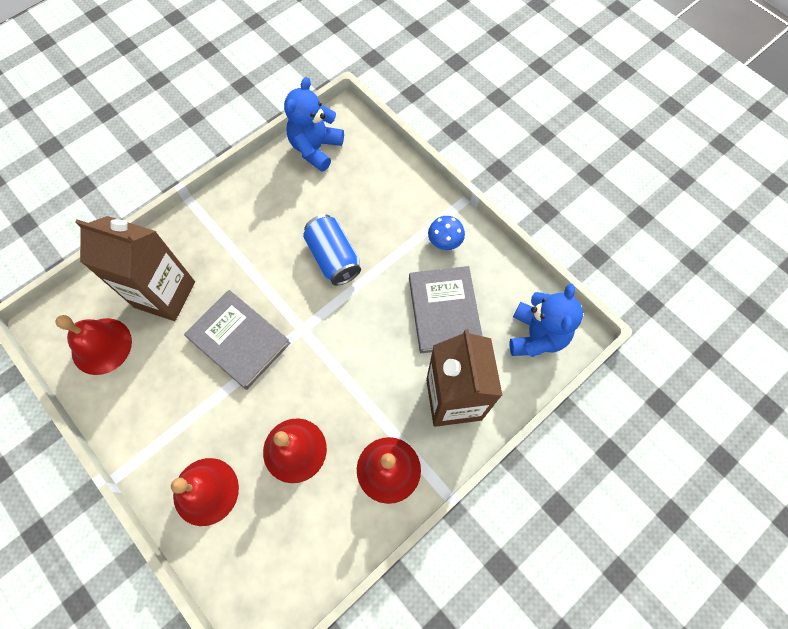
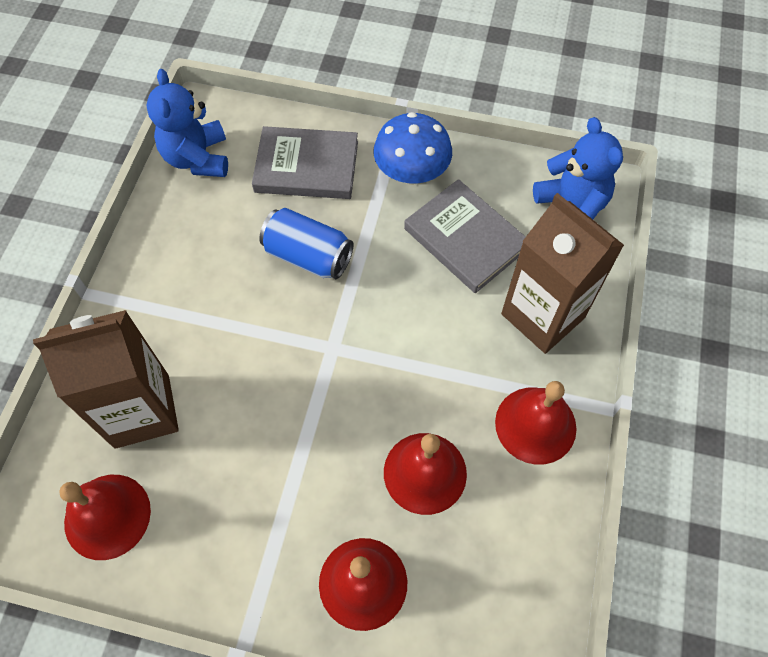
camera: 35 degrees left, 5 degrees down
grey book [184,290,291,390] -> grey book moved to [252,126,358,199]
blue mushroom [428,216,465,250] -> blue mushroom [373,112,452,184], size x1.71

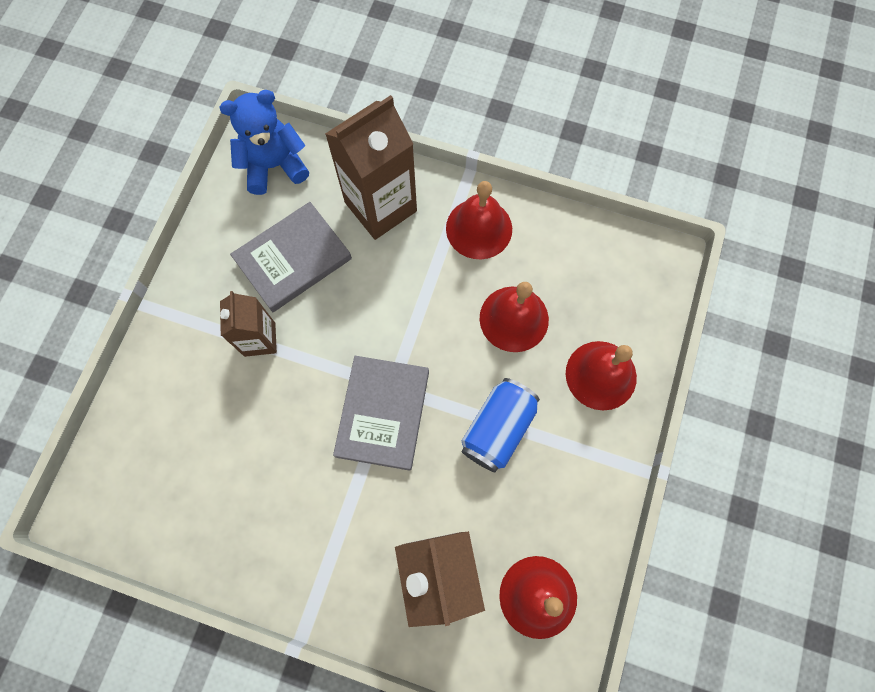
camera: 85 degrees left, 10 degrees up
blue teddy bear [147,69,228,177] -> none
grey book [252,126,358,199] -> grey book moved to [333,356,429,471]
blue can [259,208,354,279] -> blue can moved to [462,378,540,472]
blue mushroom [373,112,452,184] -> none
none -> brown carton [220,291,277,357]

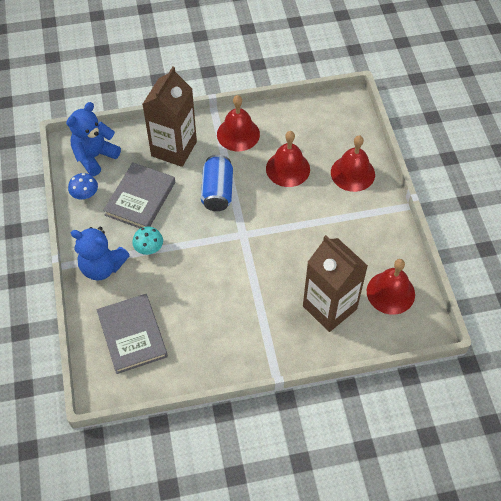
camera: 30 degrees left, 15 degrees down
brown carton [220,291,277,357] -> turquoise mushroom [132,227,163,255]
grey book [333,356,429,471] -> grey book moved to [97,294,168,374]
blue can [462,378,540,472] -> blue can moved to [201,155,233,211]
none -> blue mushroom [68,173,98,200]
none -> blue teddy bear [71,227,130,281]

